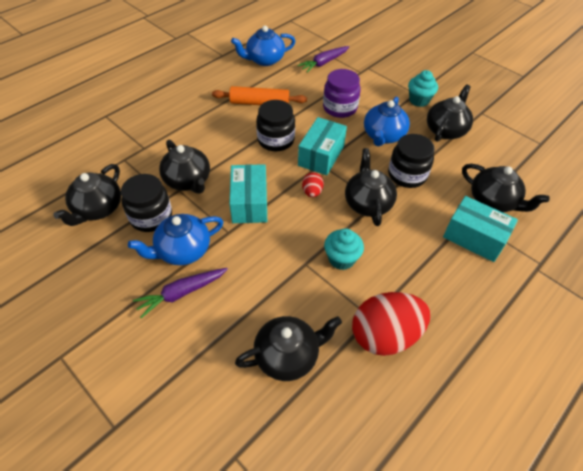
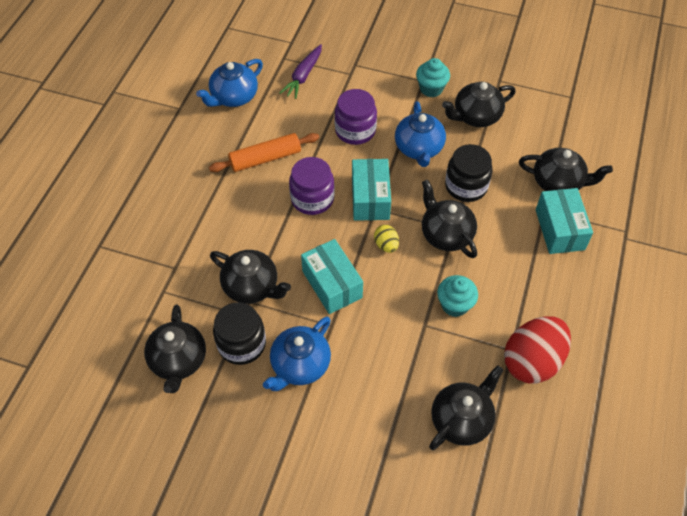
camera: 25 degrees left, 5 degrees up
purple carrot [133,268,228,318] -> none
black jar [256,100,295,151] -> purple jar [289,157,334,215]
red egg [302,172,324,197] -> yellow egg [374,225,399,253]
black teapot [427,85,473,142] -> black teapot turned 120 degrees counterclockwise [442,82,516,127]
turquoise box [443,196,518,262] -> turquoise box turned 75 degrees clockwise [536,188,593,254]

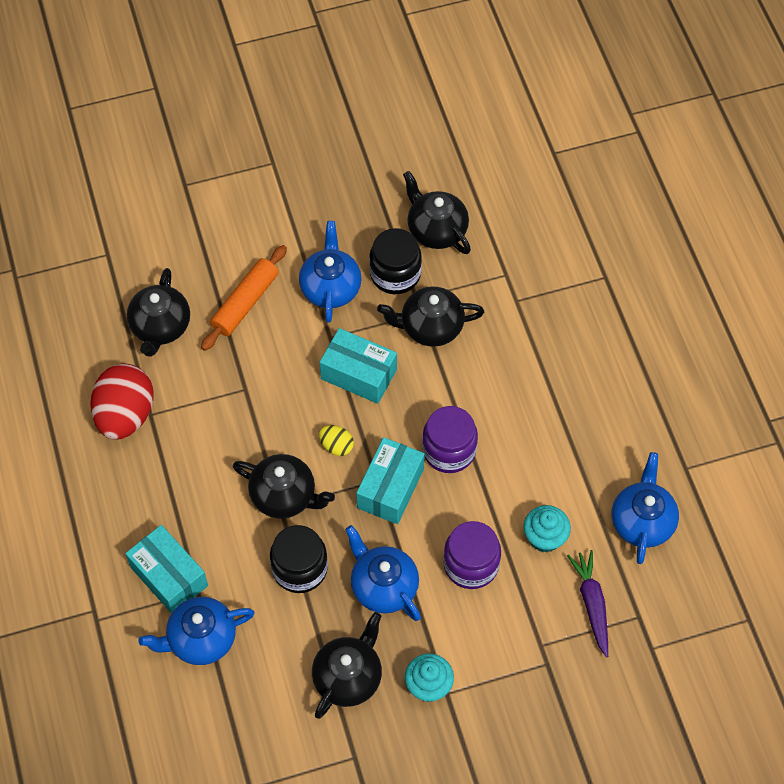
camera: 145 degrees right, 5 degrees up
orange rolling pin [209,133,319,172] -> orange rolling pin moved to [201,245,287,351]
turquoise box [352,159,391,221] -> turquoise box turned 60 degrees clockwise [356,437,424,524]
turquoise cupcake [437,275,478,317] -> turquoise cupcake moved to [523,505,571,552]
black teapot [519,148,613,191] -> blue teapot [138,597,255,665]

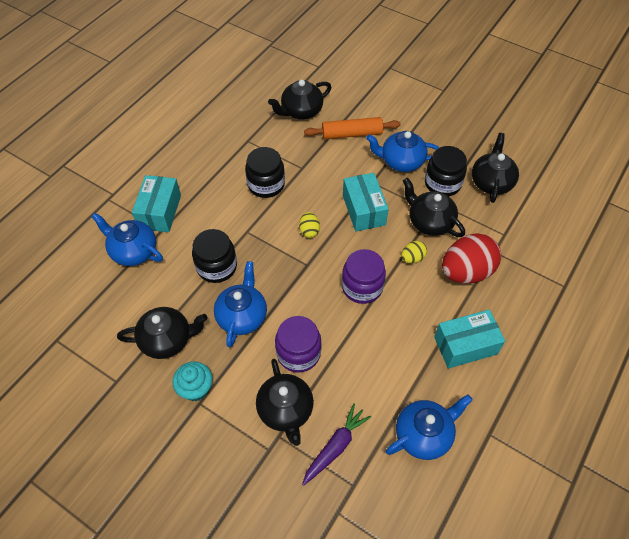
camera: 50 degrees right, 5 degrees down
red egg [90,363,154,440] -> red egg moved to [442,233,501,284]
black teapot [233,454,335,519] -> black teapot moved to [256,359,314,446]
blue teapot [299,221,362,323] -> blue teapot turned 135 degrees counterclockwise [366,131,440,172]
turquoise box [356,437,424,524] -> turquoise box moved to [434,310,505,368]
turquoise cupcake [523,505,571,552] -> none
none -> black jar [245,147,285,198]
none -> yellow egg [401,241,427,264]

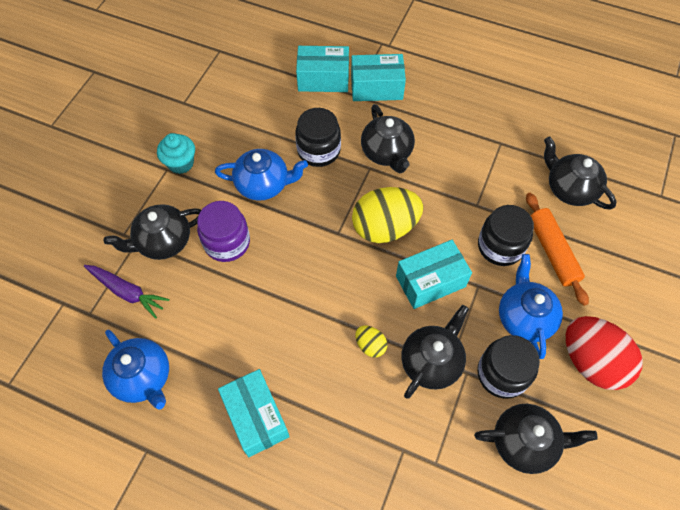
camera: 80 degrees right, 5 degrees up
blue teapot [91,213,163,266] -> turquoise box [296,46,349,92]
black teapot [117,307,208,359] -> black teapot moved to [361,104,415,173]
black jar [245,147,285,198] -> black jar moved to [478,205,534,266]
yellow egg [299,212,320,238] -> yellow egg [352,187,423,243], size x2.16
purple jar [342,249,386,304] -> none
red egg [442,233,501,284] -> red egg moved to [566,316,643,390]

